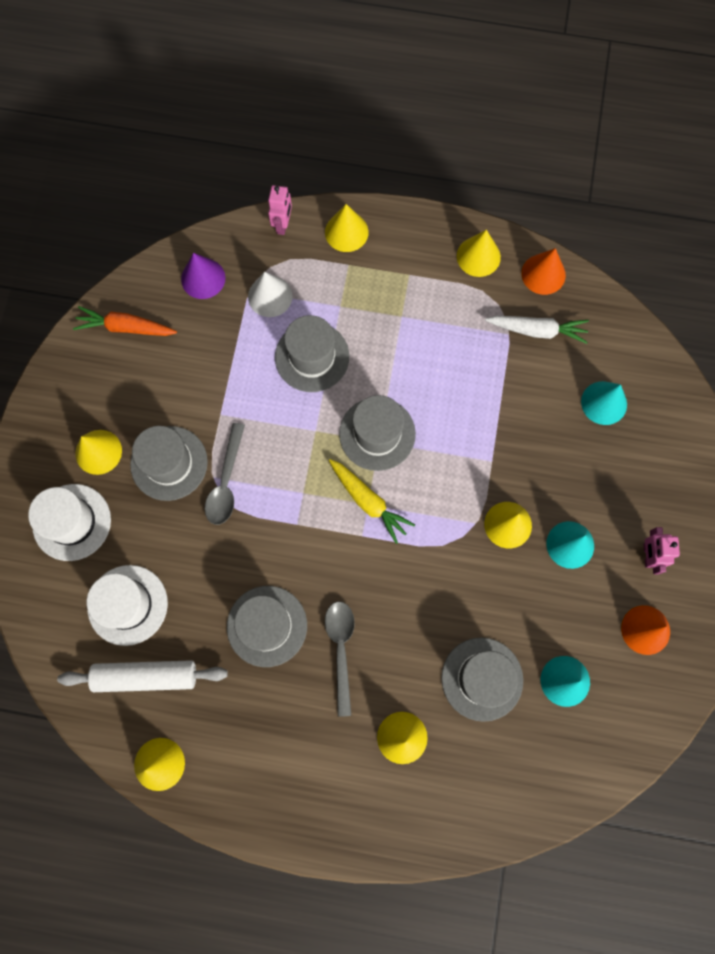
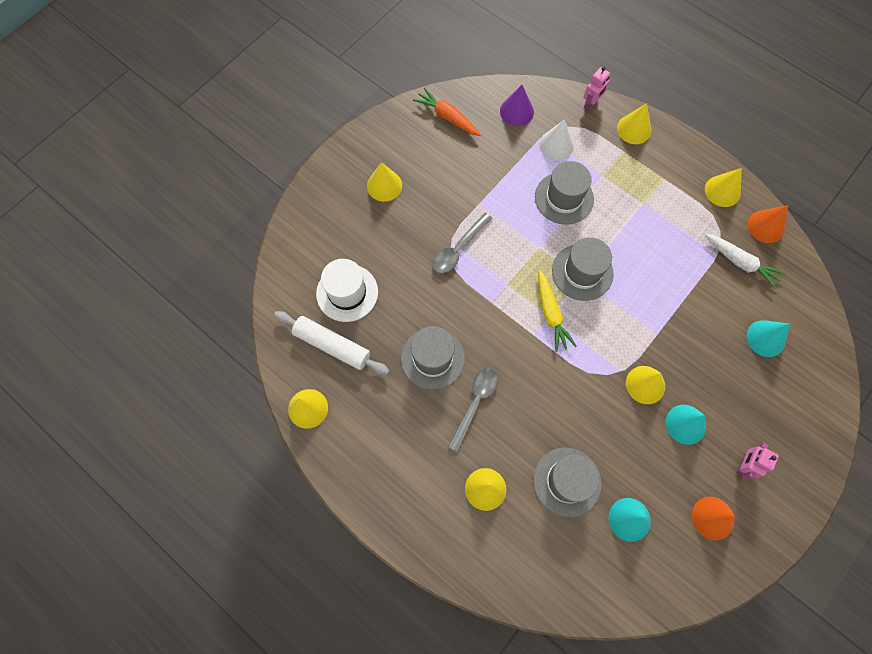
camera: 30 degrees right, 5 degrees down
white hat [28,484,111,561] -> none
grey hat [130,426,208,501] -> none

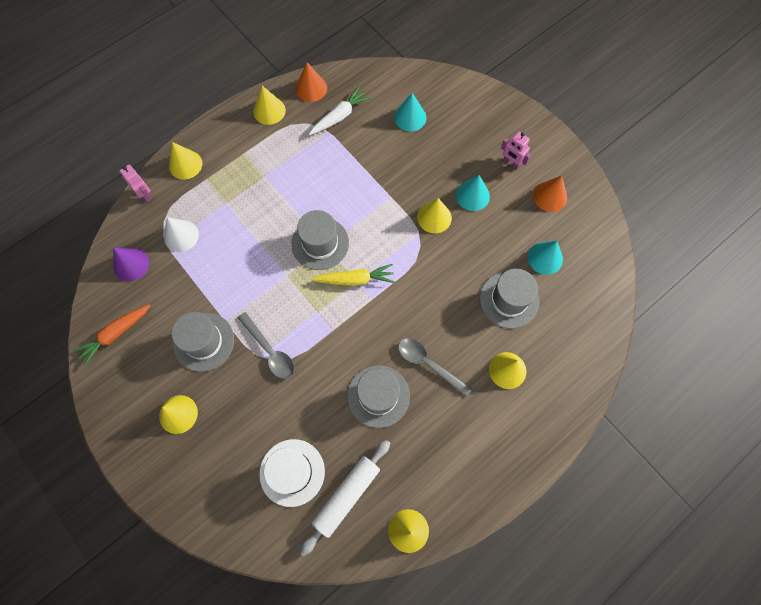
camera: 80 degrees left, 0 degrees up
grey hat [535,161,594,225] -> grey hat moved to [172,312,234,372]

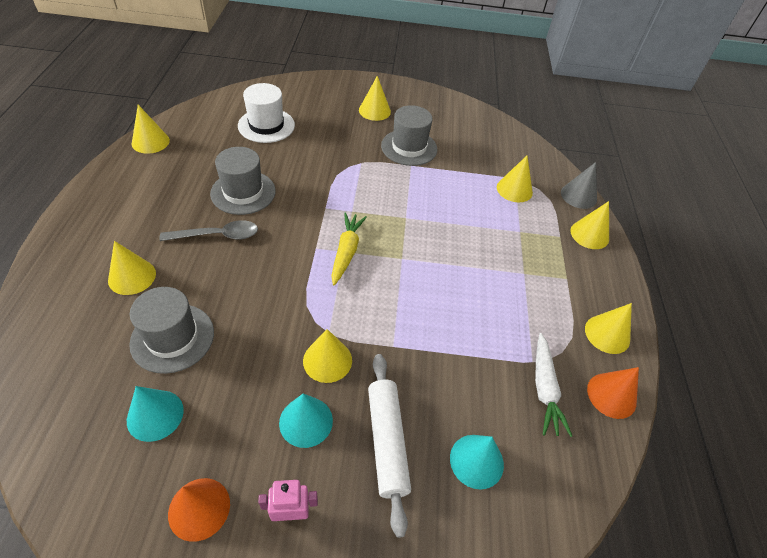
camera: 130 degrees right, 20 degrees down
orange carrot [73,304,151,366] -> none
purple cone [114,248,149,281] -> none
pink robot [119,164,152,202] -> grey cone [561,162,597,209]
white cone [164,217,199,252] -> yellow cone [497,156,533,202]
grey spoon [238,312,294,379] -> none
grey hat [291,210,349,270] -> none
white rolling pin [300,440,390,556] -> white rolling pin moved to [368,354,411,538]
yellow carrot [312,264,395,286] -> yellow carrot turned 150 degrees clockwise [331,212,367,285]

